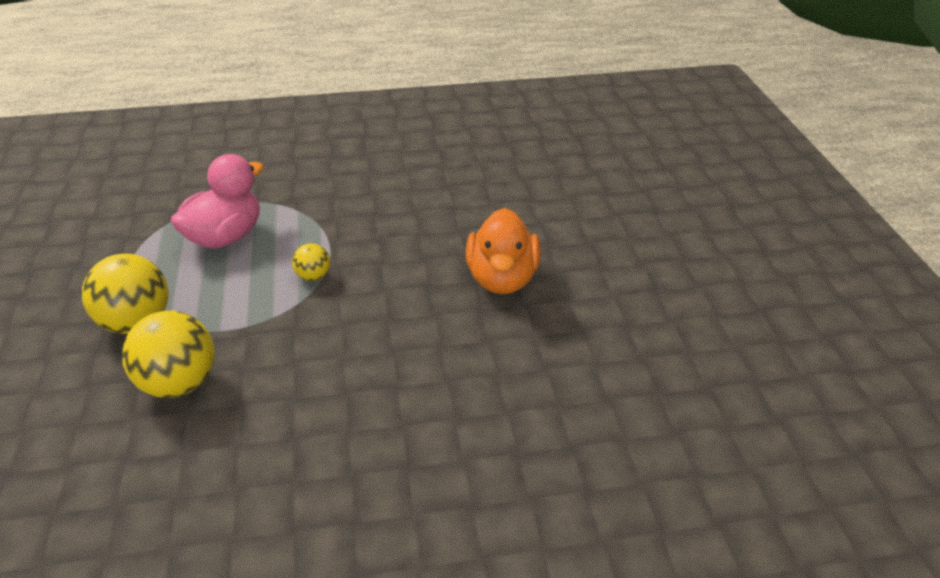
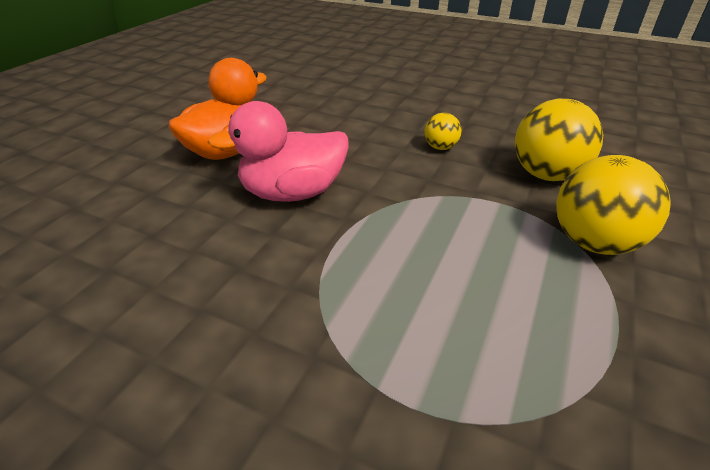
camera: 145 degrees left, 0 degrees up
pink duck [171,154,264,248] -> pink duck moved to [208,101,349,202]
yellow ball [292,243,330,281] -> yellow ball moved to [424,113,462,150]

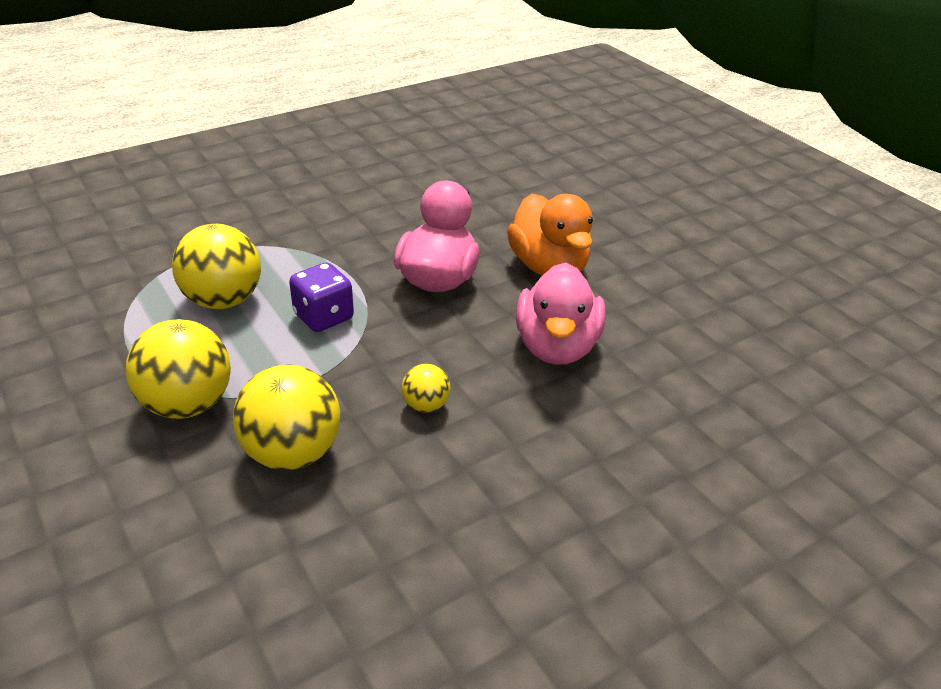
camera: 120 degrees right, 0 degrees up
none -> yellow ball [172,224,261,309]
none -> purple dice [289,263,354,332]
none -> pink duck [516,263,606,365]

